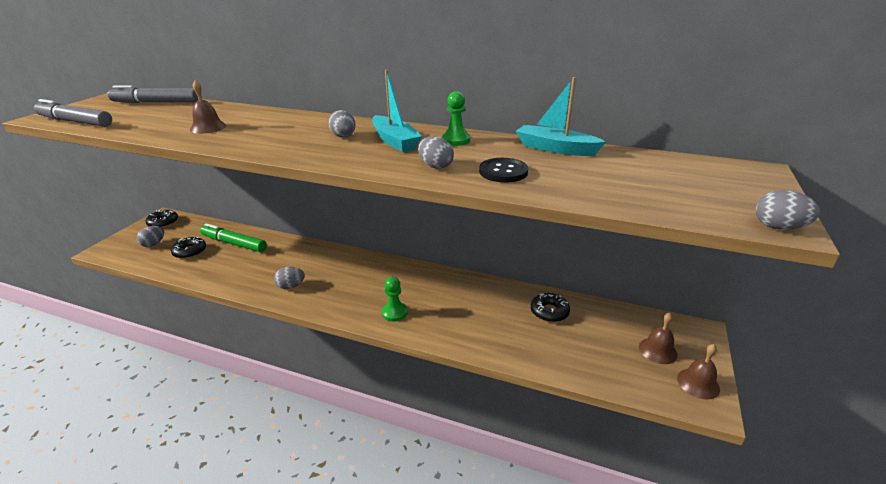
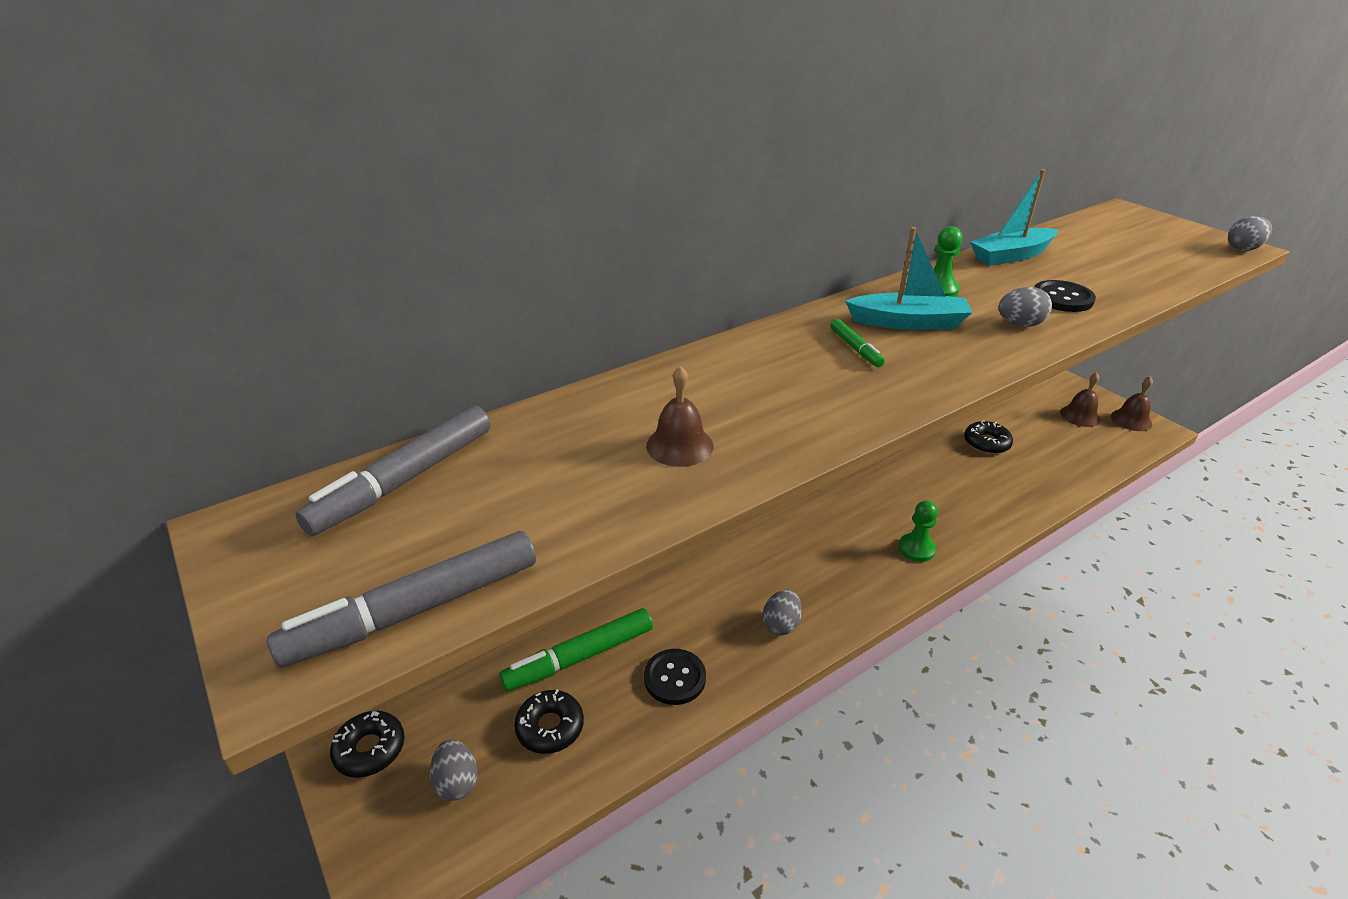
camera: 55 degrees left, 5 degrees up
grey egg [328,110,356,137] -> green marker [830,319,885,367]
none -> black button [644,649,706,705]

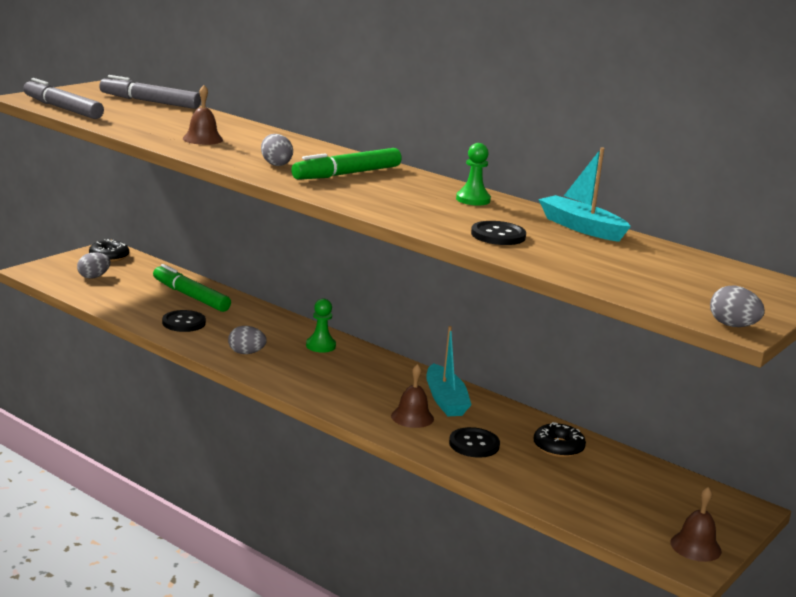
camera: 70 degrees right, 15 degrees down
black donut [514,689,584,754] -> none
green marker [830,319,885,367] -> green marker [291,148,402,180], size x1.99
turquoise boat [845,227,973,330] -> turquoise boat moved to [426,326,471,416]
green pawn [898,501,938,562] -> green pawn moved to [306,299,336,353]
grey egg [999,287,1052,327] -> grey egg moved to [261,134,293,166]
brown bell [1060,372,1100,427] -> brown bell moved to [391,364,434,428]
none -> black button [449,427,500,458]

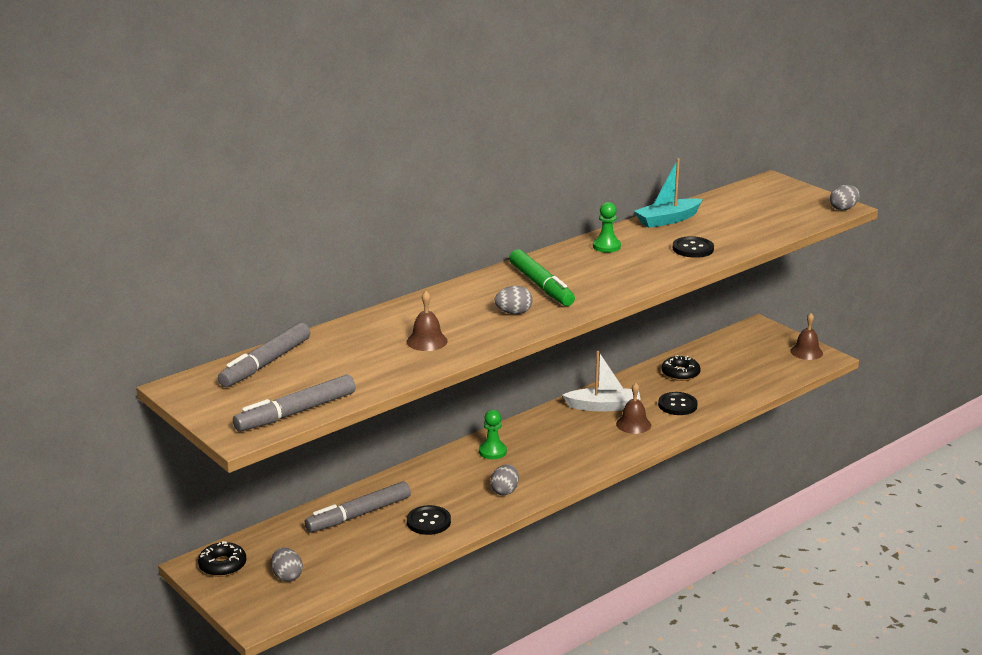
camera: 75 degrees left, 5 degrees up
green marker [153,264,231,312] -> grey marker [305,481,411,532]
turquoise boat [426,326,471,416] -> white boat [562,351,641,411]

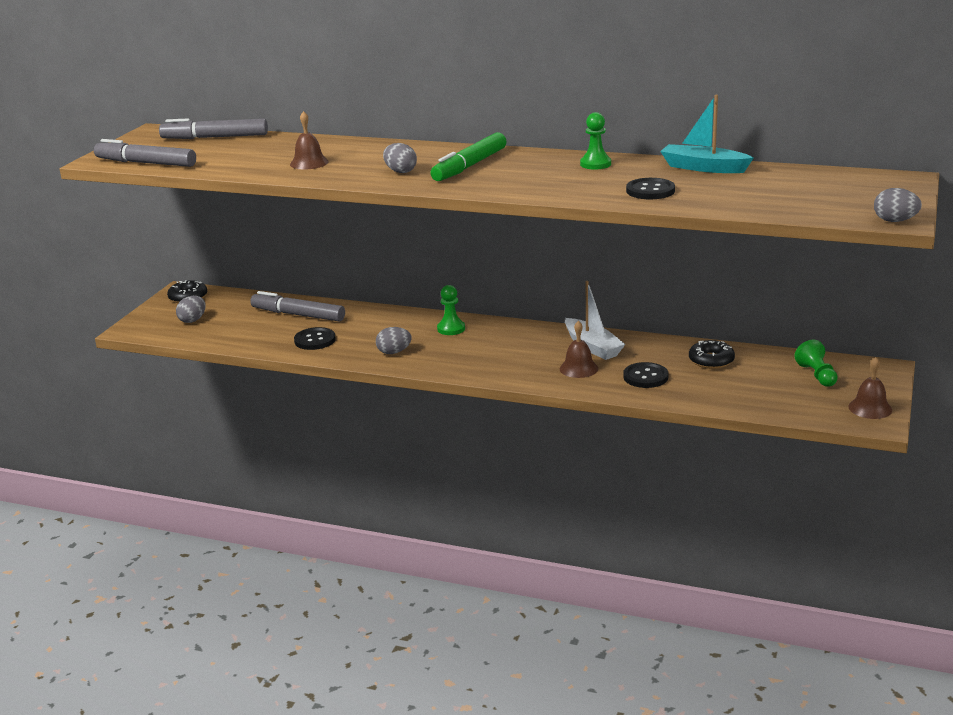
camera: 60 degrees right, 0 degrees up
none -> green pawn [794,340,838,387]

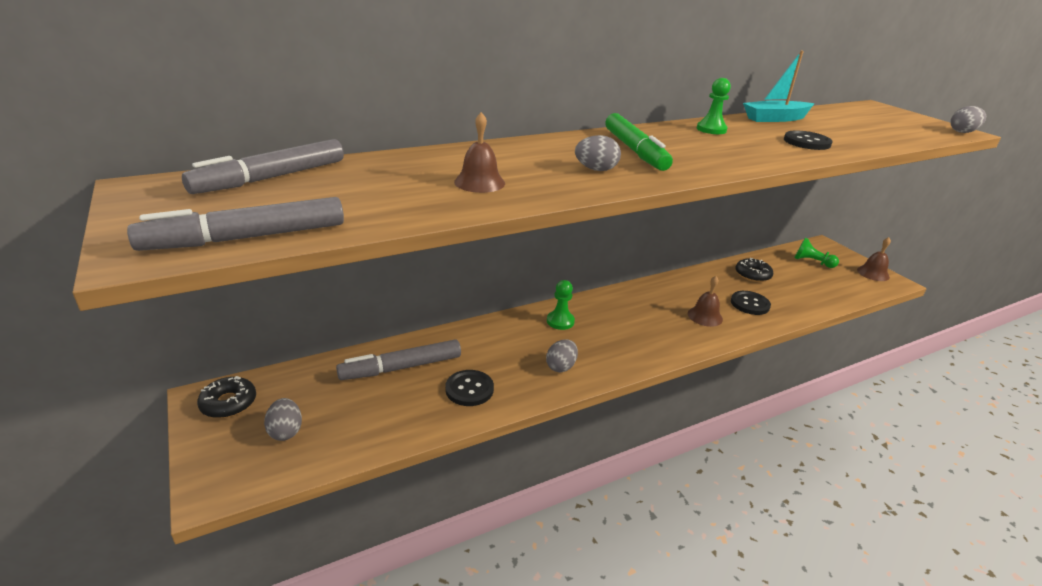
camera: 50 degrees left, 5 degrees up
white boat [565,281,626,360] -> none

